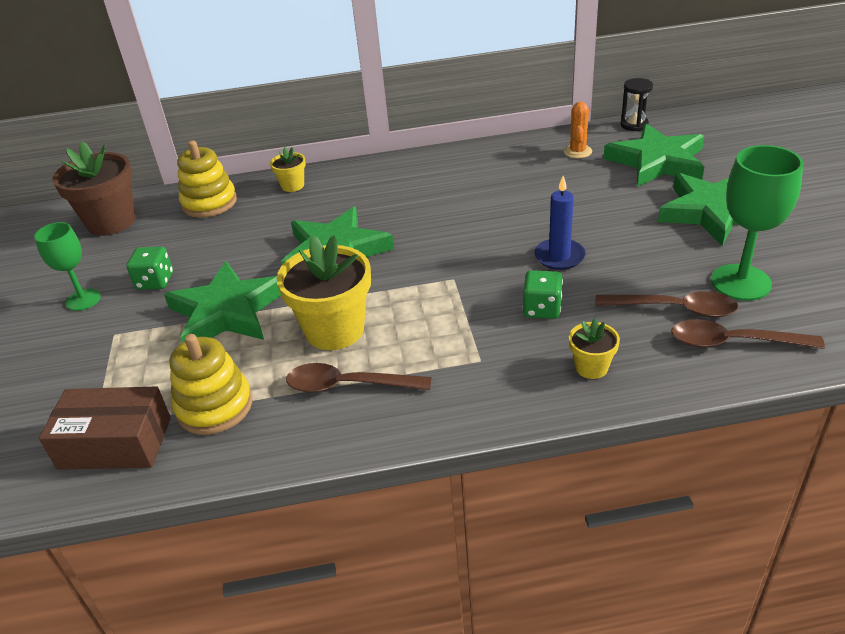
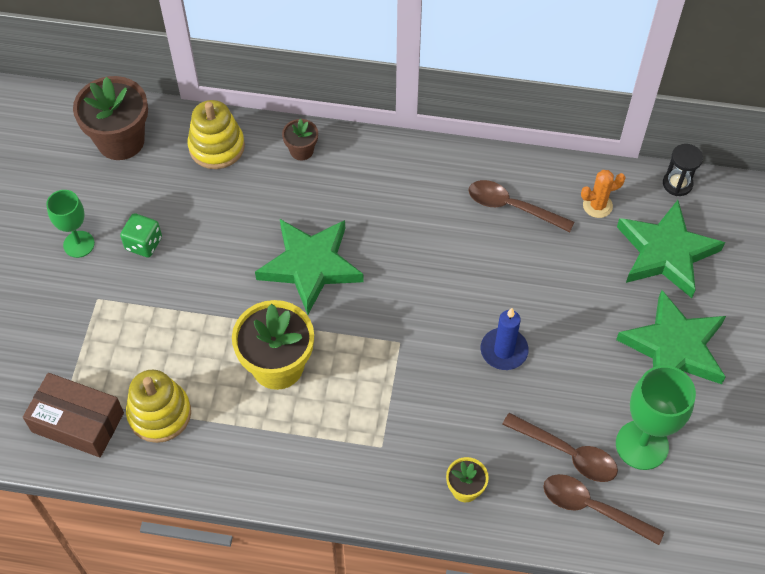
camera: 15 degrees right, 20 degrees up
green star [164,261,281,343] -> none
yellow flower pot [270,147,306,192] -> brown flower pot [282,119,318,160]
brown spoon [286,363,432,393] -> brown spoon moved to [468,180,574,232]
green dice [523,270,563,319] -> none
orange cactus [564,102,592,158] -> orange cactus turned 45 degrees clockwise [581,170,626,218]

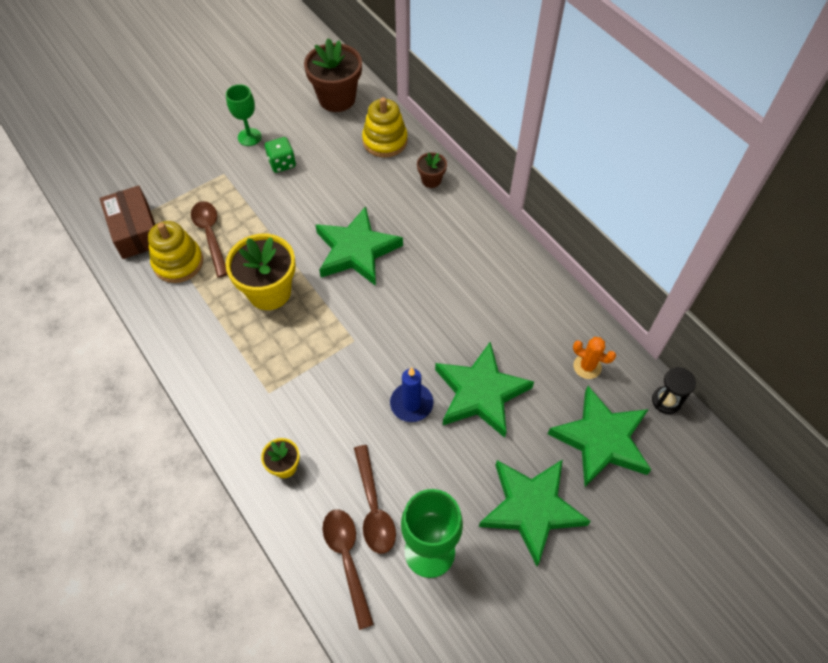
camera: 45 degrees right, 0 degrees up
brown spoon [468,180,574,232] -> brown spoon moved to [191,201,228,278]
none -> green star [435,342,534,438]

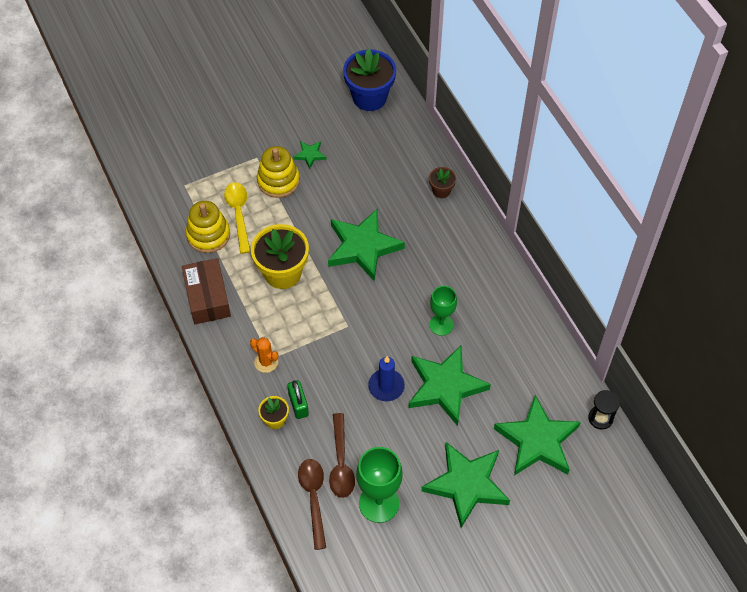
camera: 10 degrees right, 0 degrees up
brown box [99,186,155,259] -> brown box moved to [182,258,231,324]
brown spoon [191,201,228,278] -> yellow spoon [224,182,251,254]
green goblet [226,84,262,146] -> green goblet moved to [429,286,457,336]
green dice [265,137,296,173] -> green star [293,141,327,169]
brown flower pot [304,38,362,112] -> blue flower pot [343,49,396,111]
yellow stacking toy [362,97,408,158] -> yellow stacking toy moved to [257,146,300,198]
orange cactus [573,337,616,379] -> orange cactus moved to [250,337,278,373]
none -> green padlock [287,380,309,419]

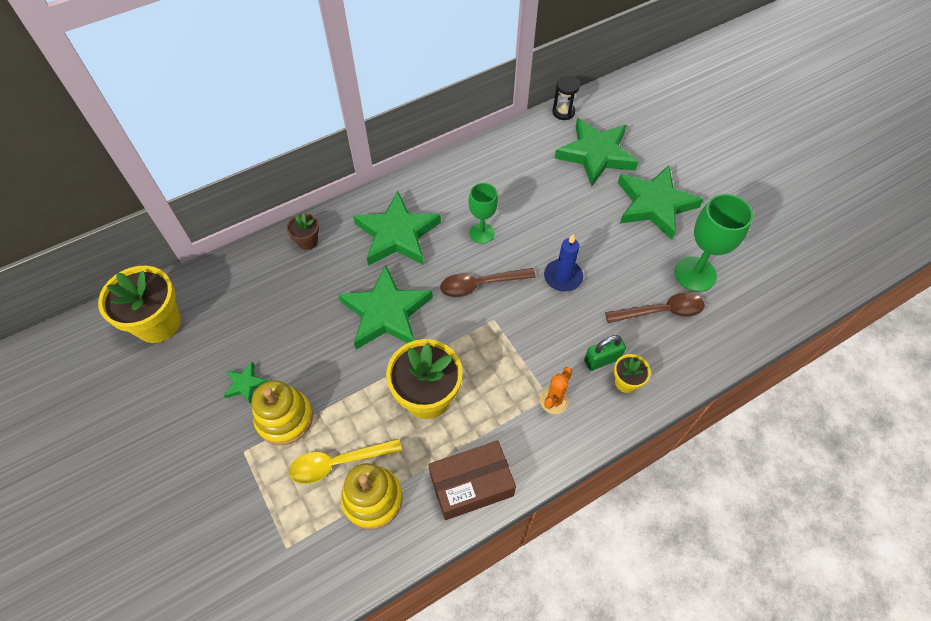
camera: 95 degrees left, 0 degrees up
brown spoon [298,459,326,550] -> brown spoon moved to [440,268,536,297]
blue flower pot [343,49,396,111] -> yellow flower pot [98,266,181,343]
green star [409,345,491,426] -> green star moved to [353,191,441,266]

